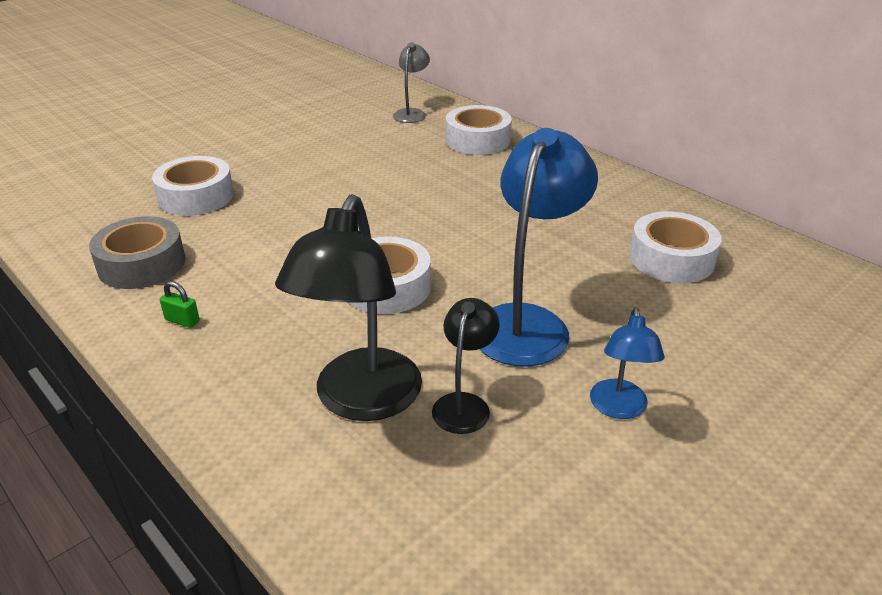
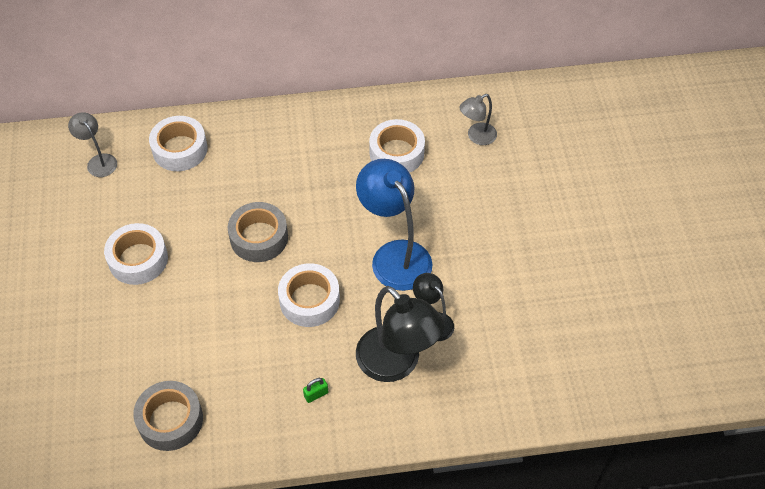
camera: 55 degrees left, 20 degrees up
white tape [152,156,234,216] -> white tape moved to [104,223,168,285]
green padlock [160,281,200,328] -> green padlock moved to [303,378,328,403]
blue lamp [590,307,665,419] -> none
none -> grey tape [228,202,288,262]
none -> grey lamp [459,94,497,145]

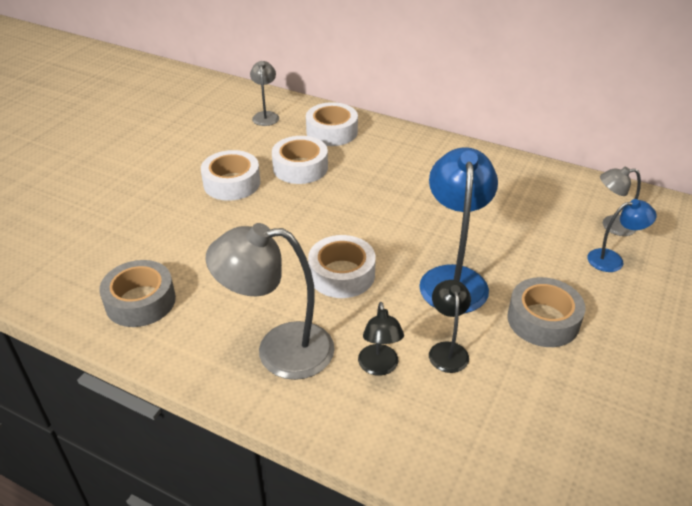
camera: 35 degrees right, 15 degrees down
grey tape [228,202,288,262] -> grey tape moved to [507,277,585,347]
green padlock [303,378,328,403] -> grey lamp [205,223,335,380]
black lamp [356,286,445,382] -> black lamp [358,302,404,376], size x0.53
white tape [369,119,425,173] -> white tape moved to [272,136,328,184]
none -> blue lamp [587,199,657,272]

